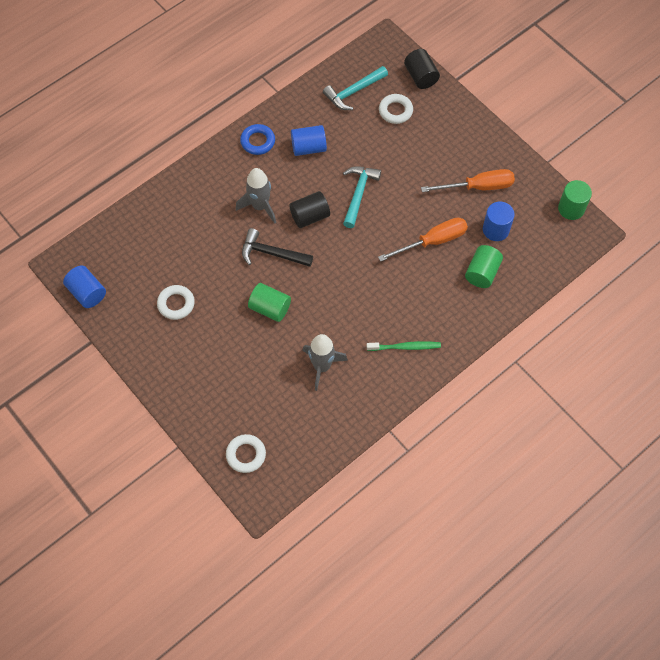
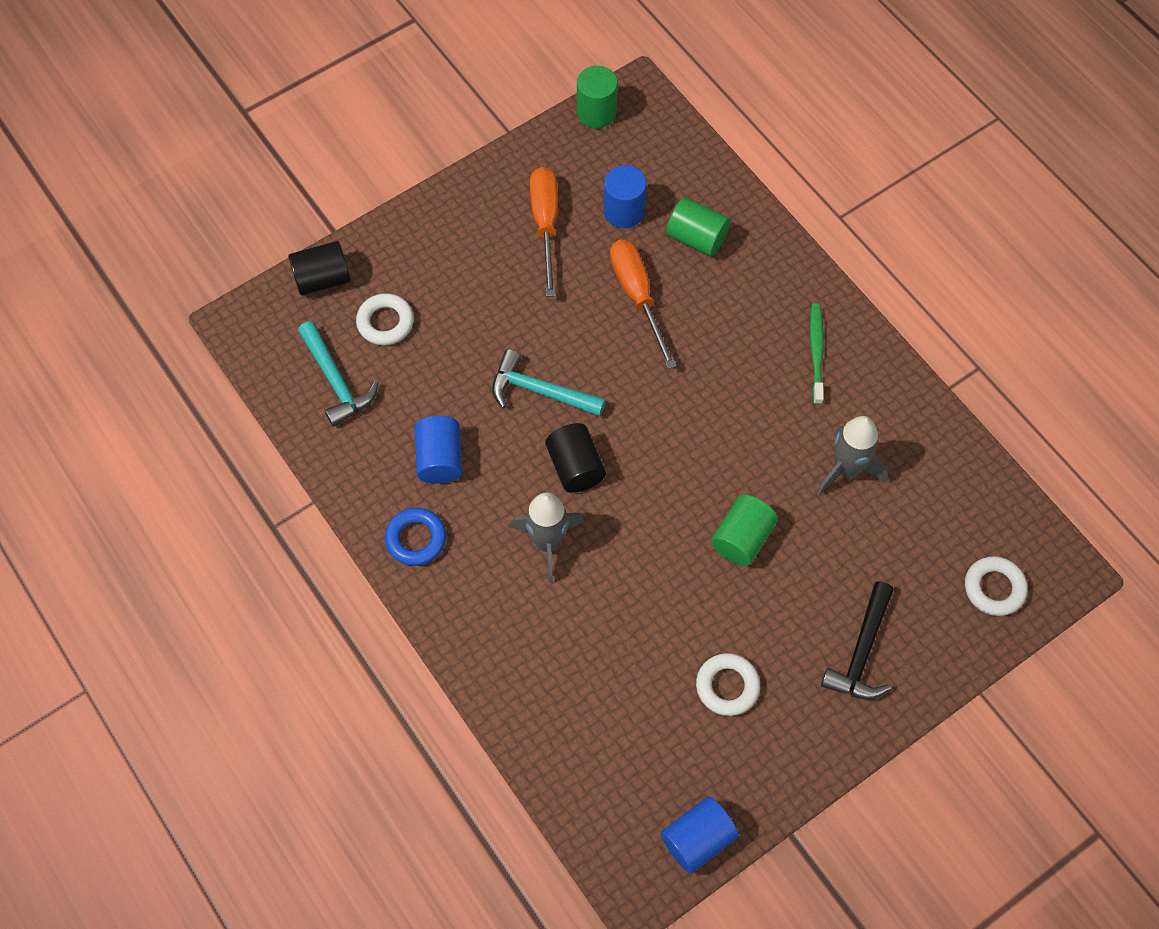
camera: 85 degrees left, 0 degrees up
black hammer [242,228,313,267] -> black hammer moved to [821,581,894,700]

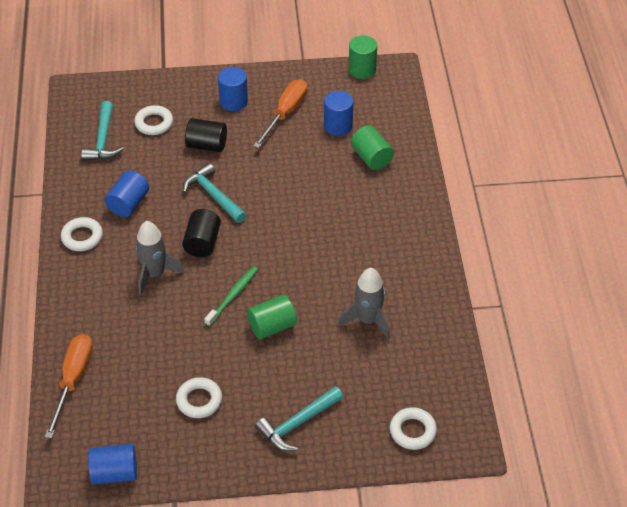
camera: 30 degrees right, 15 degrees down
black cylinder [288,241,351,295] -> black cylinder moved to [185,118,227,152]
blue ring [385,508,446,566] -> white ring [61,217,103,251]
orange screwdriver [610,240,677,369] -> orange screwdriver moved to [45,334,93,439]
green toothbrush [810,303,824,405] -> green toothbrush moved to [205,266,258,326]
black hammer [821,581,894,700] -> turquoise hammer [255,386,343,451]
none -> blue cylinder [218,67,248,111]

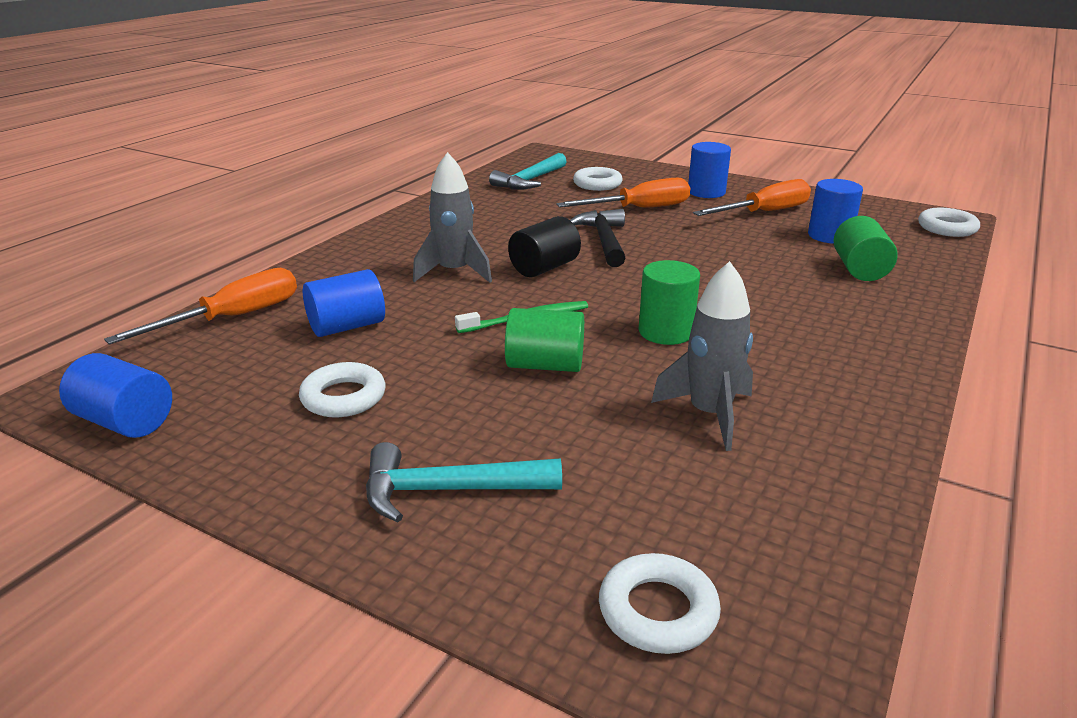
camera: 35 degrees right, 20 degrees down
white ring [61,217,103,251] -> white ring moved to [918,208,980,237]
blue cylinder [105,170,149,217] -> blue cylinder moved to [303,269,385,337]
turquoise hammer [183,163,247,223] -> black hammer [570,209,625,267]
black cylinder [185,118,227,152] -> orange screwdriver [556,177,690,208]
green cylinder [349,35,377,79] -> green cylinder moved to [639,260,700,345]

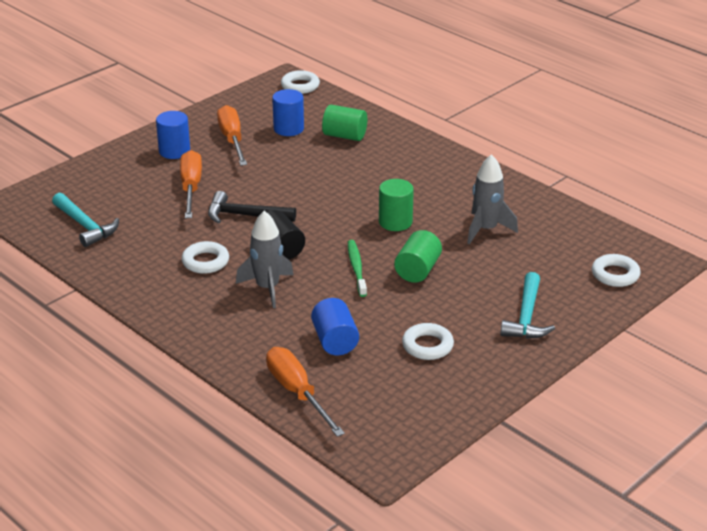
camera: 75 degrees left, 5 degrees up
blue cylinder [59,353,172,438] -> none
white ring [573,167,622,191] -> white ring moved to [182,241,229,274]

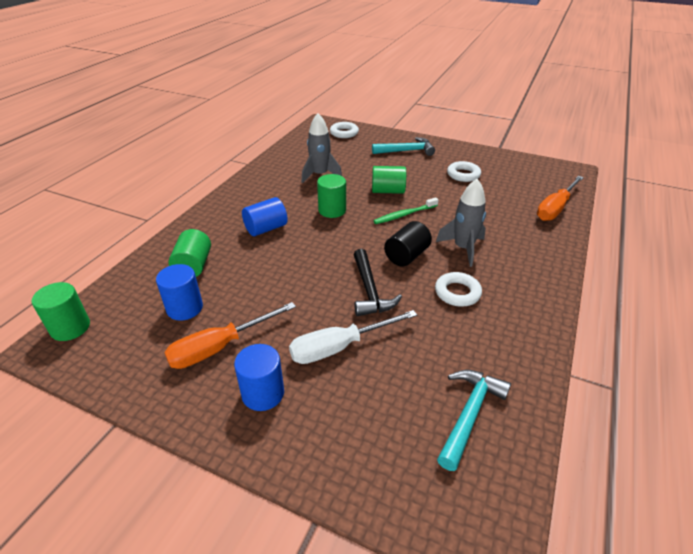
camera: 110 degrees left, 5 degrees up
orange screwdriver [180,150,202,218] -> white screwdriver [289,310,417,364]
white ring [281,70,320,94] -> green cylinder [32,282,90,341]
blue cylinder [311,298,359,355] -> blue cylinder moved to [242,197,288,236]

